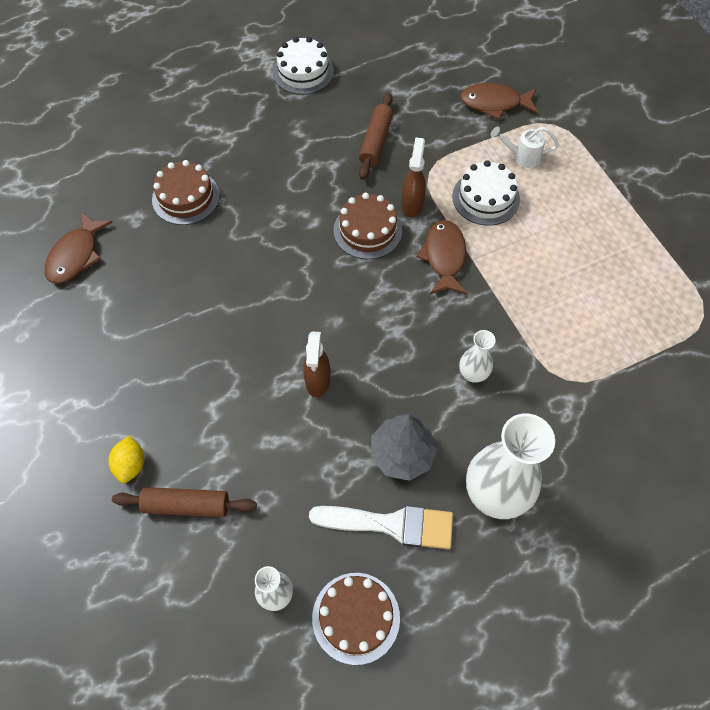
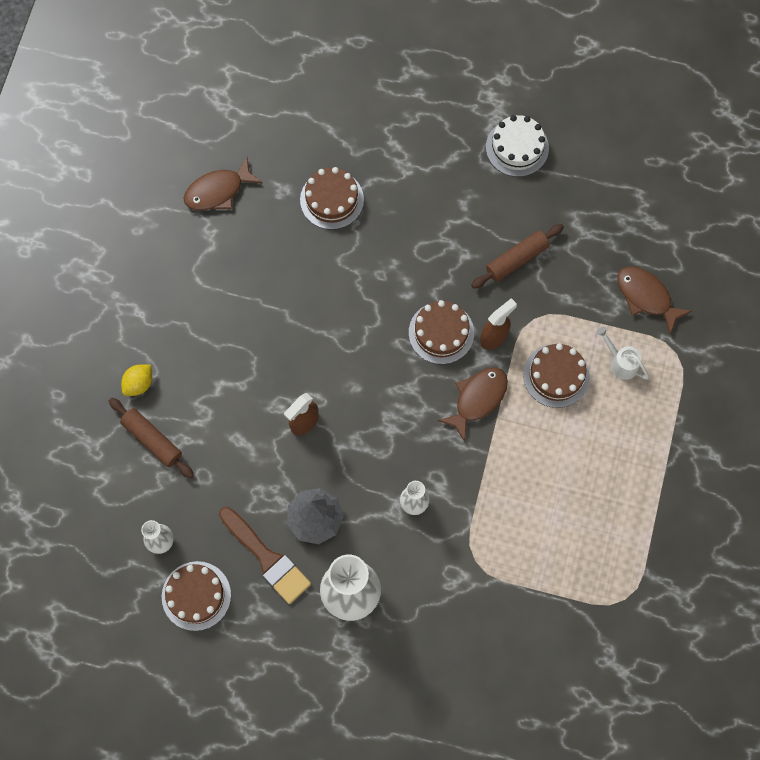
camera: 40 degrees right, 10 degrees up
white brush [309,505,453,549] -> brown brush [219,507,311,604]
white cake [452,160,520,226] -> brown cake [523,343,590,408]

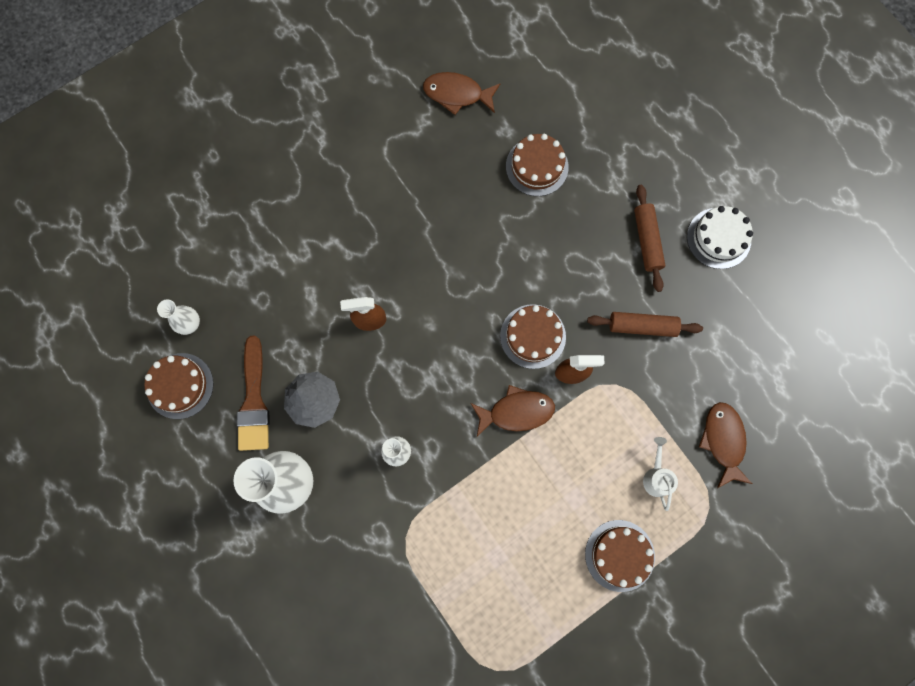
camera: 40 degrees right, 5 degrees up
brown rolling pin [109,398,194,478] -> brown rolling pin moved to [634,185,665,292]
yellow lemon [121,364,152,396] -> none
brown cake [523,343,590,408] -> brown cake moved to [585,520,655,592]

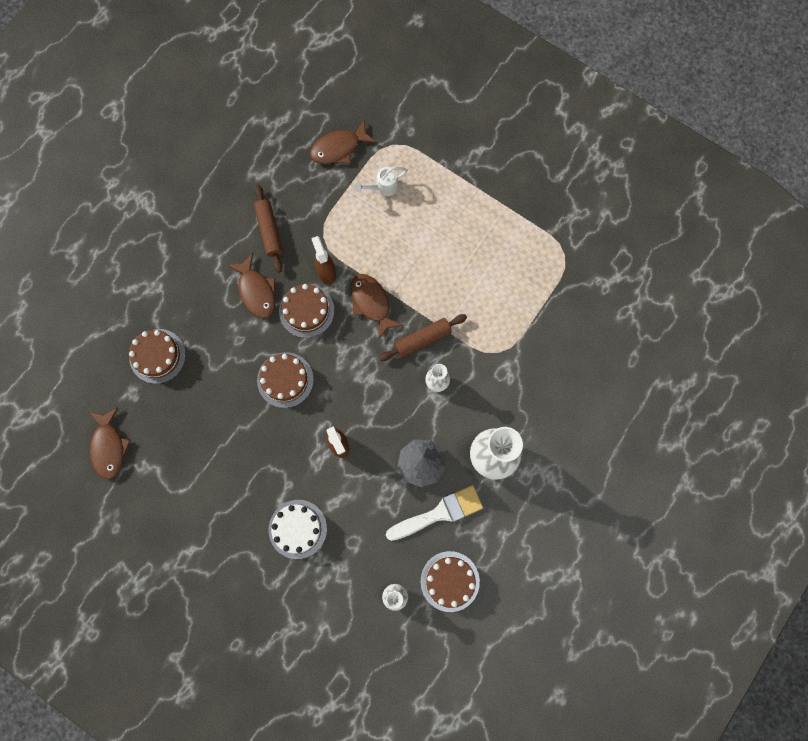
camera: 110 degrees left, 0 degrees up
brown brush [237,335,269,451] -> white brush [386,485,483,541]
brown cake [585,520,655,592] -> brown cake moved to [257,352,314,408]
brown rolling pin [634,185,665,292] -> brown rolling pin moved to [379,314,467,361]
white cake [687,206,753,269] -> white cake moved to [269,500,327,559]
none -> brown fish [227,253,275,318]

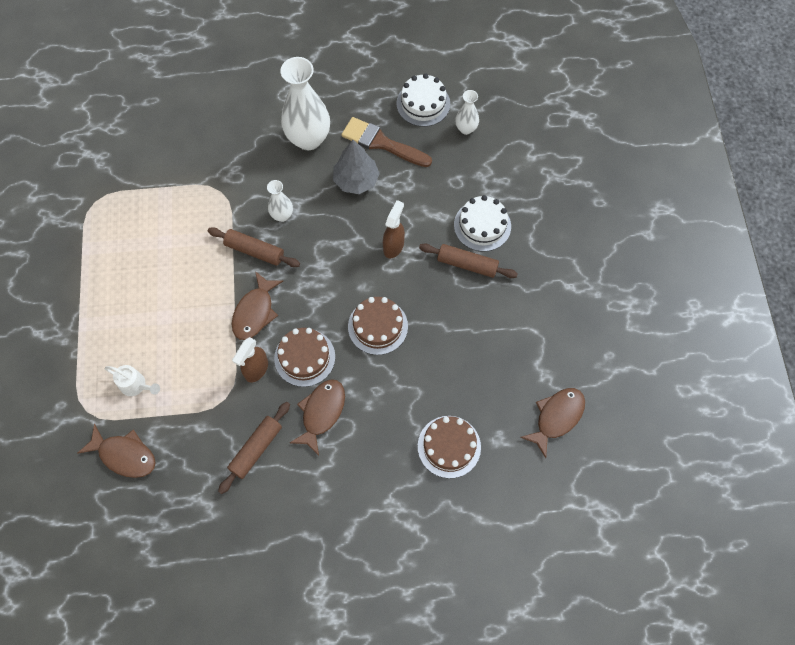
camera: 130 degrees left, 10 degrees down
white brush [386,485,483,541] -> brown brush [341,117,432,167]
brown cake [421,551,480,612] -> white cake [396,74,450,127]
none -> brown rolling pin [419,243,518,278]

